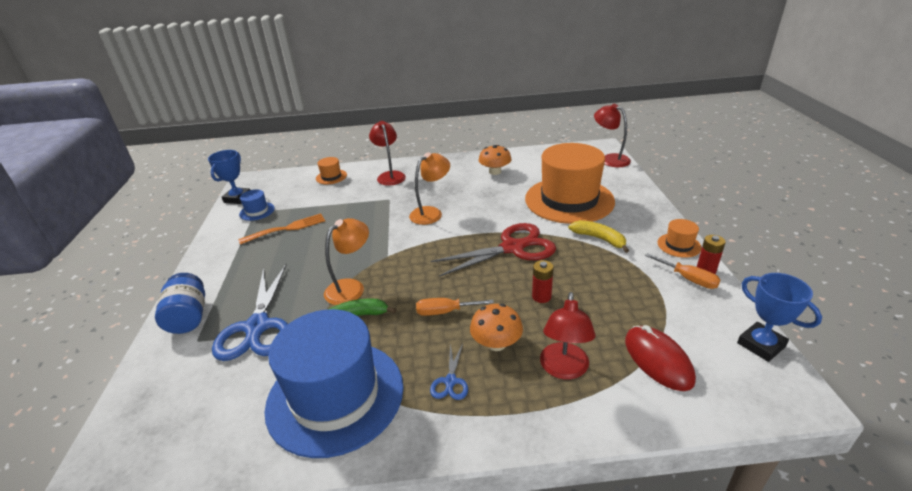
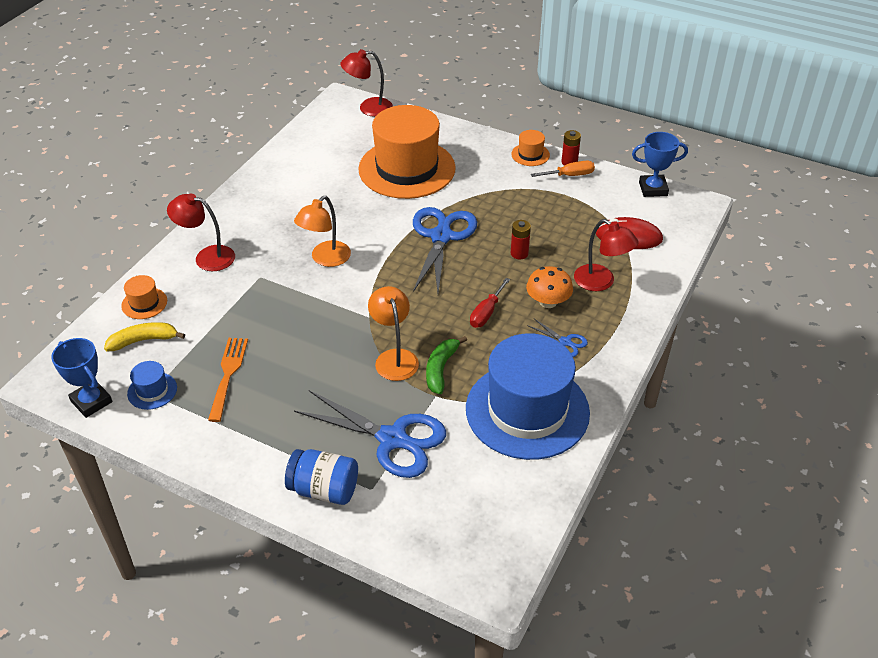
camera: 60 degrees left, 10 degrees up
orange lamp [409,152,450,225] -> orange lamp turned 135 degrees counterclockwise [294,196,351,267]
orange screwdriver [416,298,494,316] -> red screwdriver [470,278,510,328]
red scissors [431,223,556,277] -> blue scissors [413,207,477,293]
orange mushroom [479,145,512,175] -> none
yellow banana [568,220,629,253] -> yellow banana moved to [104,322,185,351]

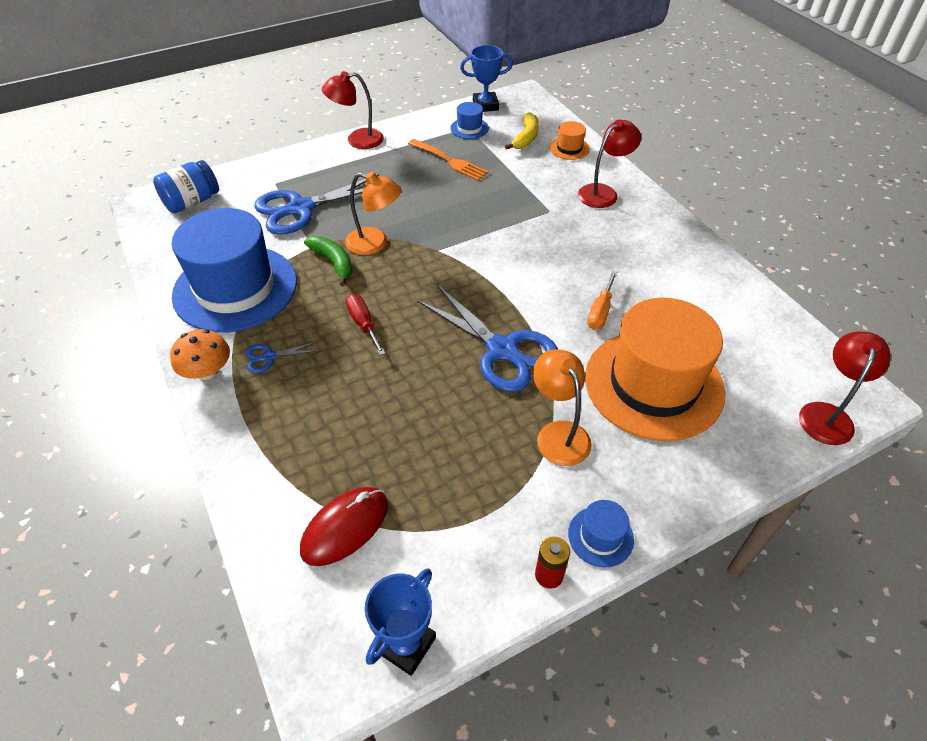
camera: 125 degrees right, 5 degrees up
blue jar [285,449,358,505] -> blue jar moved to [153,160,219,213]
orange lamp [294,196,351,267] -> orange lamp moved to [533,349,592,466]
orange hat [511,130,550,166] -> blue hat [568,500,634,567]
red battery [511,220,531,259] -> none
orange mushroom [526,266,573,308] -> orange mushroom moved to [170,329,230,380]
orange screwdriver [531,160,595,177] -> orange screwdriver moved to [587,271,617,330]
red lamp [574,219,639,291] -> red lamp moved to [322,71,384,149]

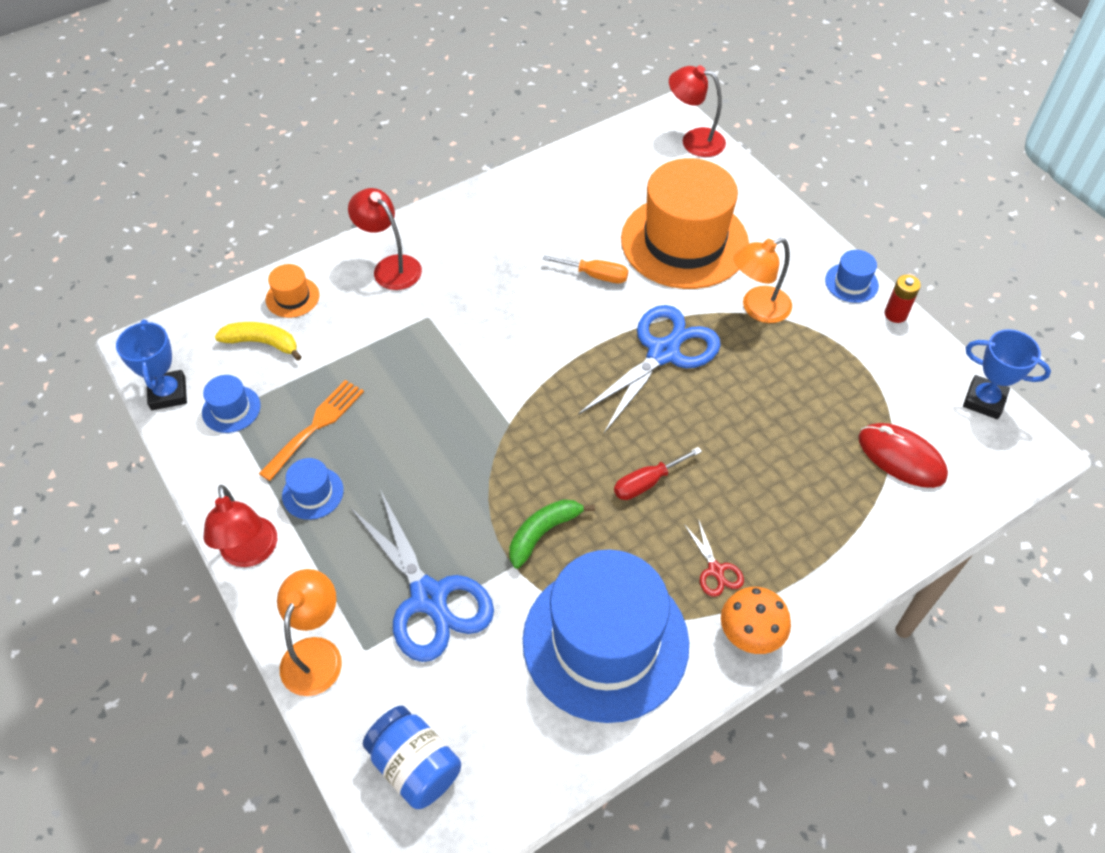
camera: 95 degrees left, 5 degrees up
blue scissors [246,341,320,373] -> red scissors [684,519,744,597]
orange lamp [345,172,402,255] -> orange lamp moved to [277,569,342,696]
none -> blue hat [282,458,344,520]

